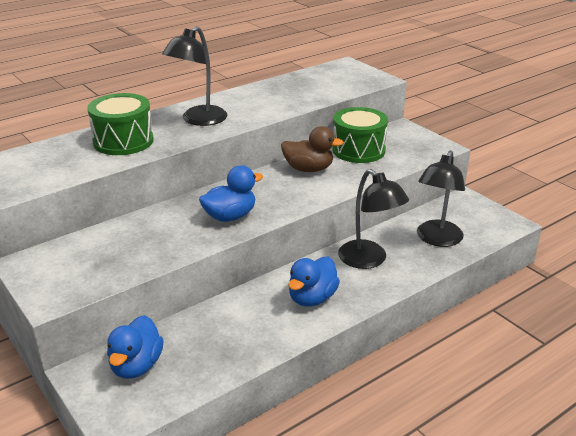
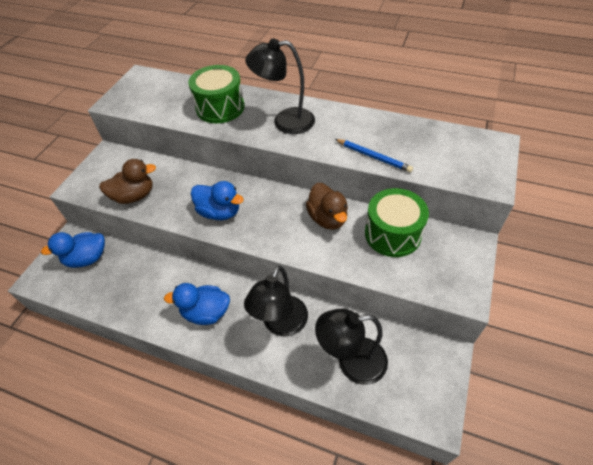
camera: 60 degrees right, 20 degrees up
none -> brown duck [99,159,156,204]
none -> blue pencil [335,139,413,173]

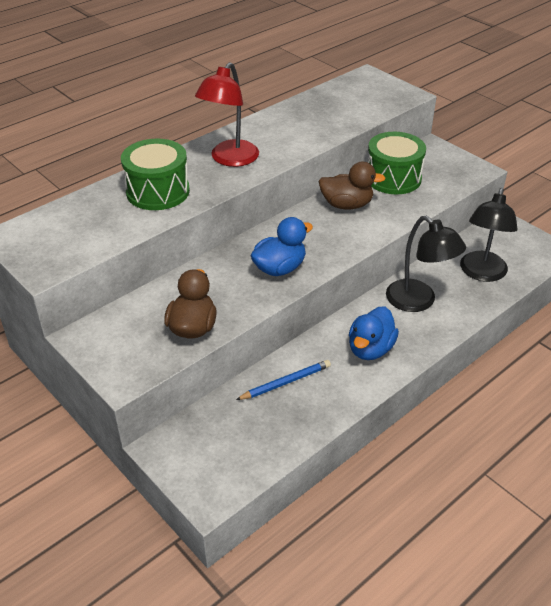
camera: 65 degrees left, 10 degrees down
blue duck [41,232,105,268] -> none
black lamp [245,38,315,134] -> red lamp [195,62,259,167]
blue pencil [335,139,413,173] -> blue pencil moved to [236,360,331,400]

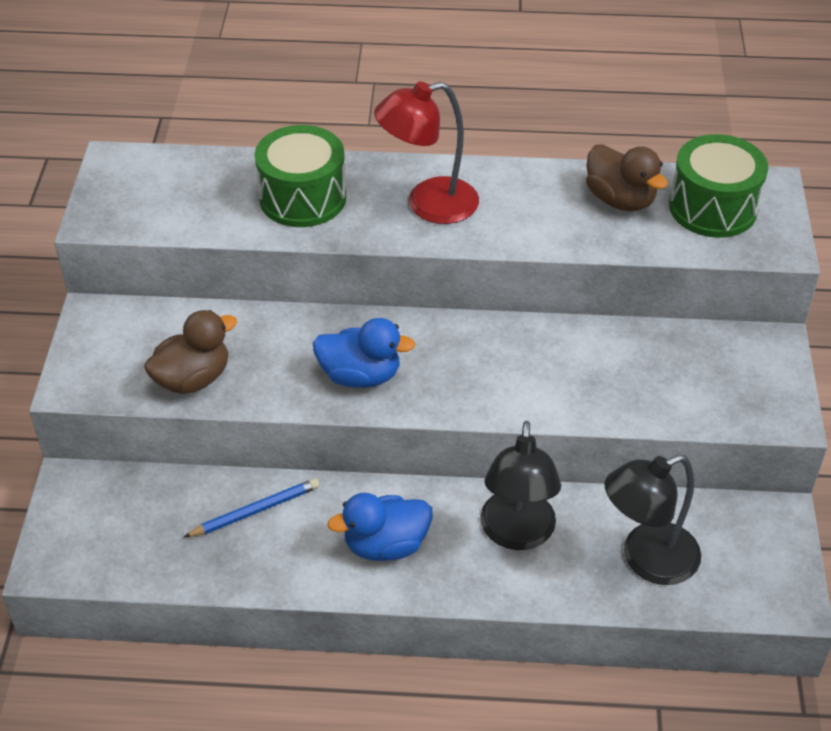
camera: 45 degrees right, 5 degrees up
blue pencil [236,360,331,400] -> blue pencil turned 45 degrees counterclockwise [184,478,319,537]
brown duck [318,162,386,210] -> brown duck moved to [586,144,668,211]
green drum [368,132,426,194] -> green drum moved to [669,134,768,238]

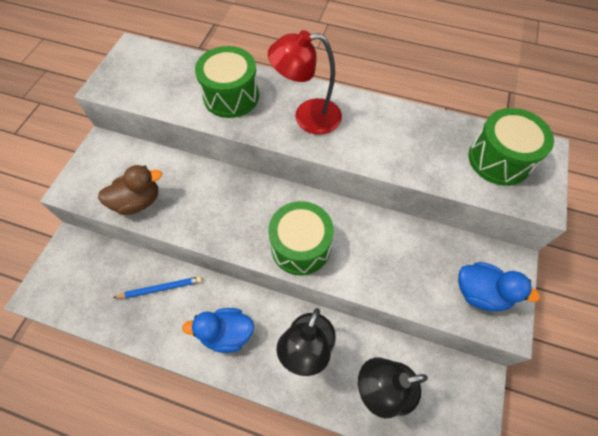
camera: 15 degrees right, 15 degrees up
blue duck [313,318,416,388] -> blue duck moved to [458,262,540,311]
brown duck [586,144,668,211] -> none
none -> green drum [268,201,334,275]

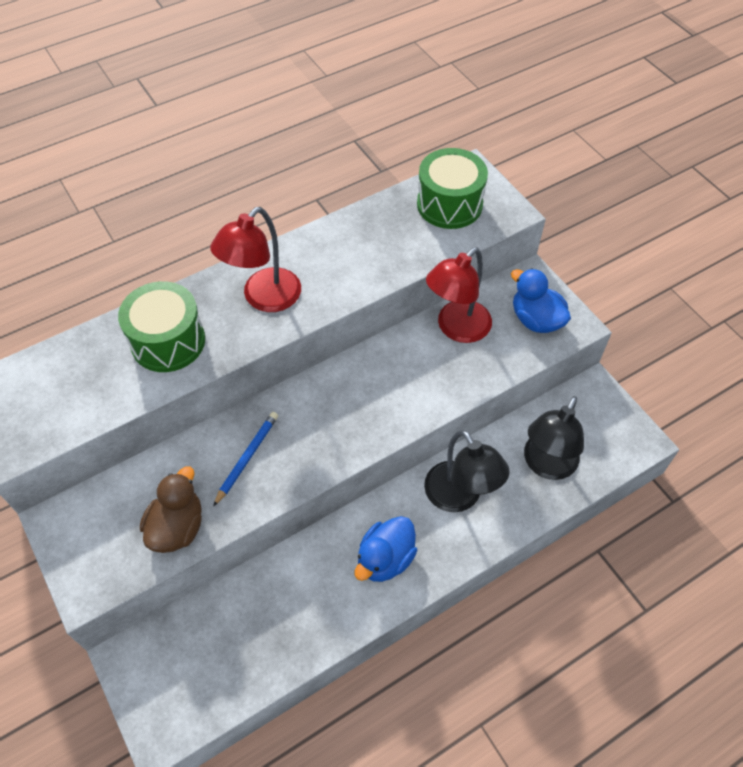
camera: 50 degrees left, 5 degrees down
blue pencil [113,276,202,298] -> blue pencil moved to [213,412,278,507]
green drum [268,201,334,275] -> none
blue duck [458,262,540,311] -> blue duck turned 105 degrees counterclockwise [511,268,571,333]
none -> red lamp [426,247,492,343]

